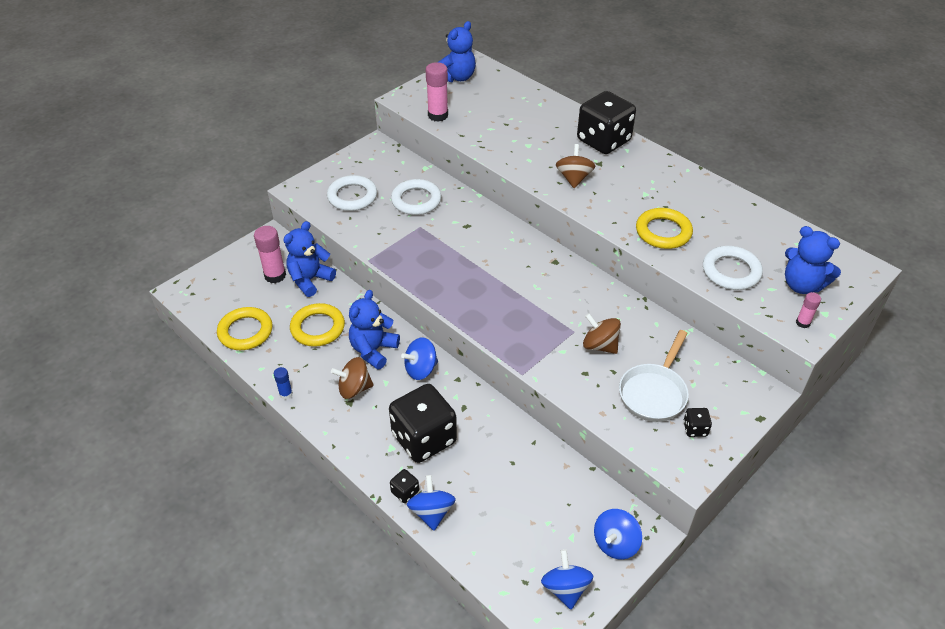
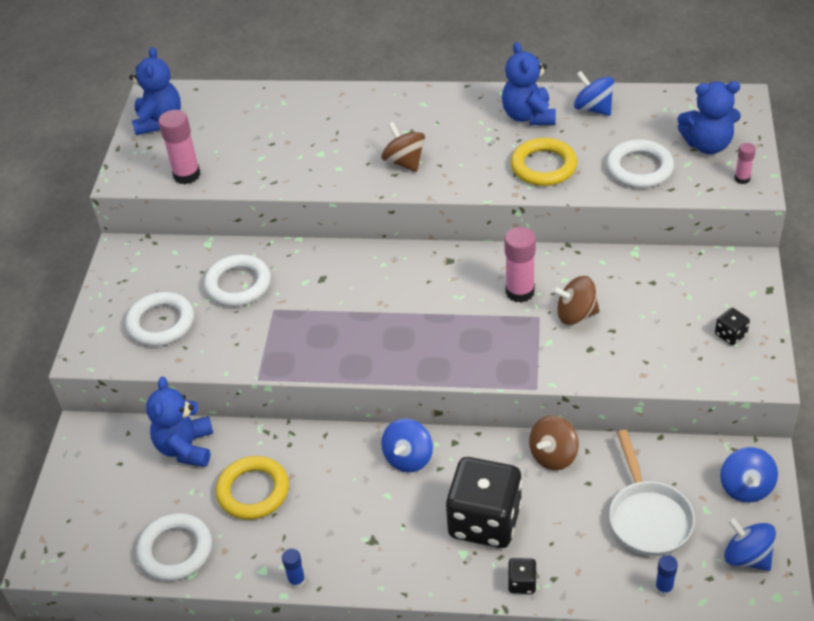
camera: 35 degrees left, 0 degrees up
yellow ring [217,307,273,350] -> white ring [136,513,212,581]
pink glue stick [254,226,286,283] -> pink glue stick moved to [504,227,536,303]
brown spinning top [331,357,374,399] -> brown spinning top moved to [529,415,579,470]
blue teddy bear [349,290,400,370] -> blue teddy bear moved to [502,42,556,125]
blue spinning top [407,475,456,531] -> blue spinning top moved to [574,71,614,116]
black dice [577,91,636,154] -> none
white pan [619,330,689,422] -> white pan moved to [609,430,695,556]
none -> blue glue stick [655,555,678,596]

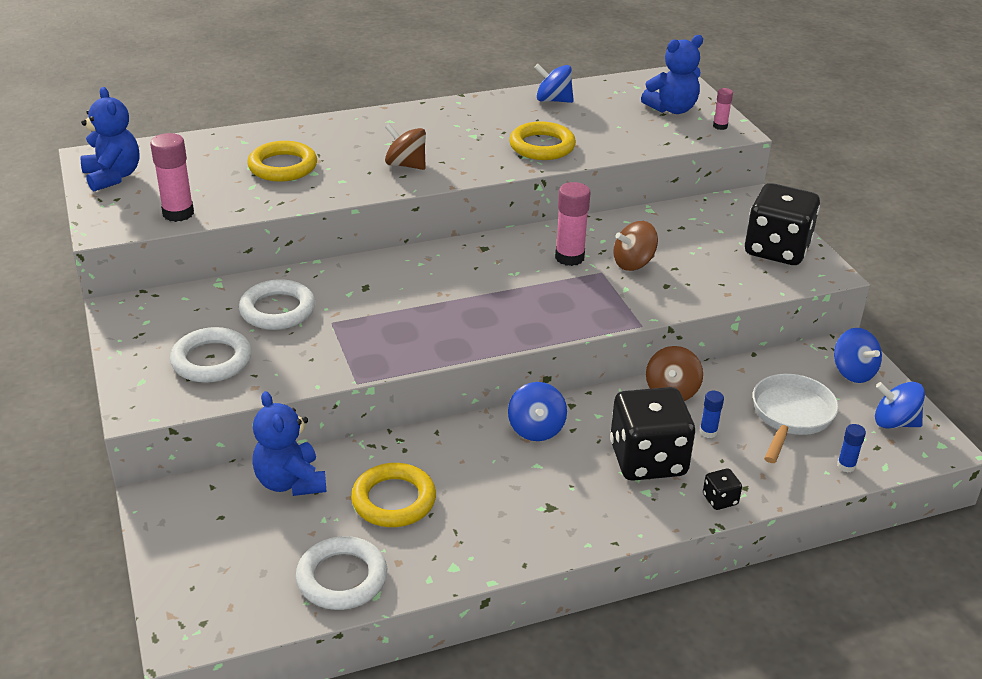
camera: 30 degrees left, 10 degrees down
blue glue stick [282,548,306,589] -> blue glue stick moved to [700,391,724,438]
blue teddy bear [502,42,556,125] -> none
white ring [606,139,674,188] -> none
white pan [609,430,695,556] -> white pan turned 120 degrees counterclockwise [753,374,839,463]
black dice [715,308,750,345] -> black dice [745,183,820,265], size x2.45
none -> yellow ring [247,141,317,182]

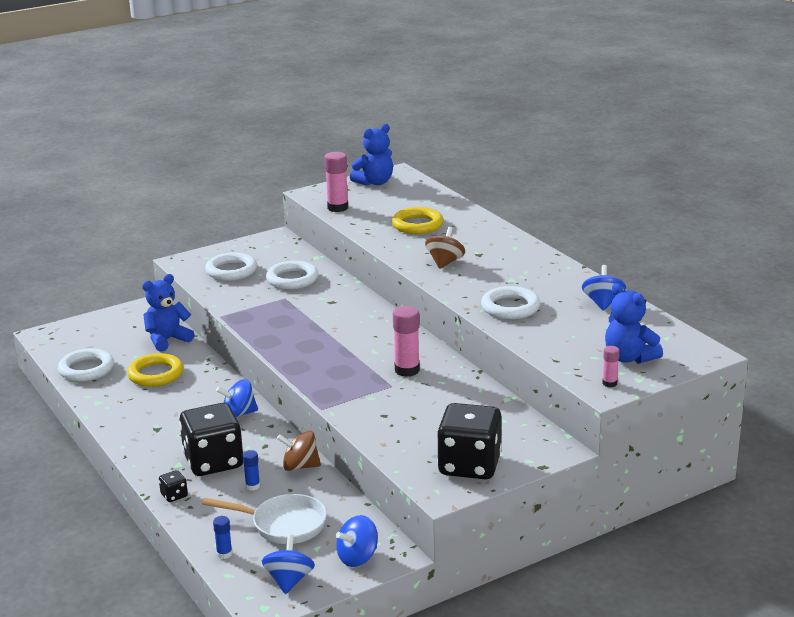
camera: 80 degrees right, 10 degrees down
yellow ring [509,121,576,160] -> white ring [481,286,540,319]
brown spinning top [613,221,658,271] -> none

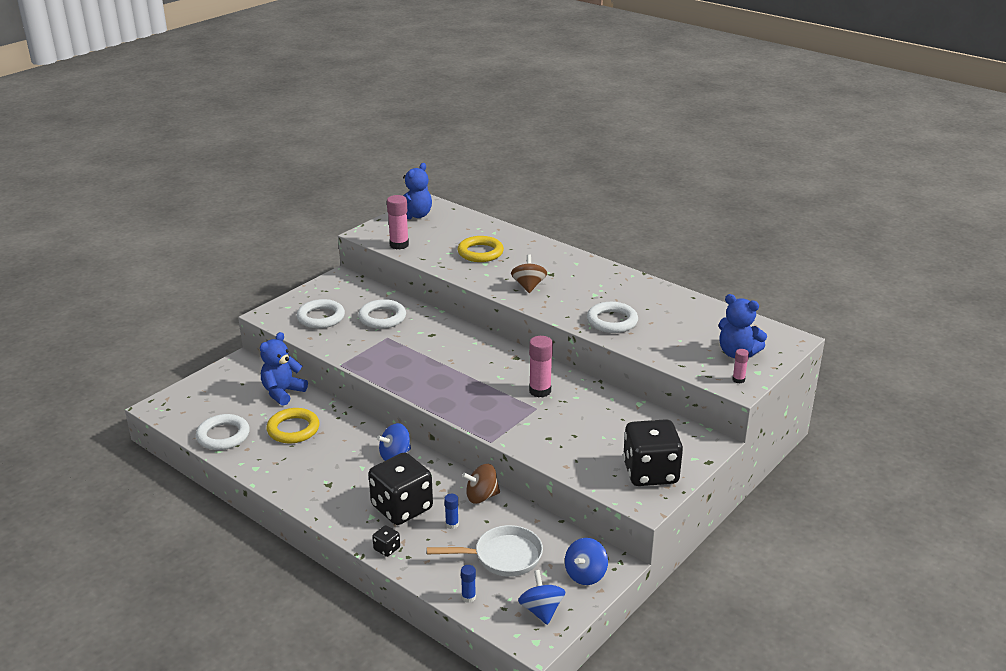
camera: 20 degrees left, 5 degrees up
blue spinning top [582,265,626,311] -> none

